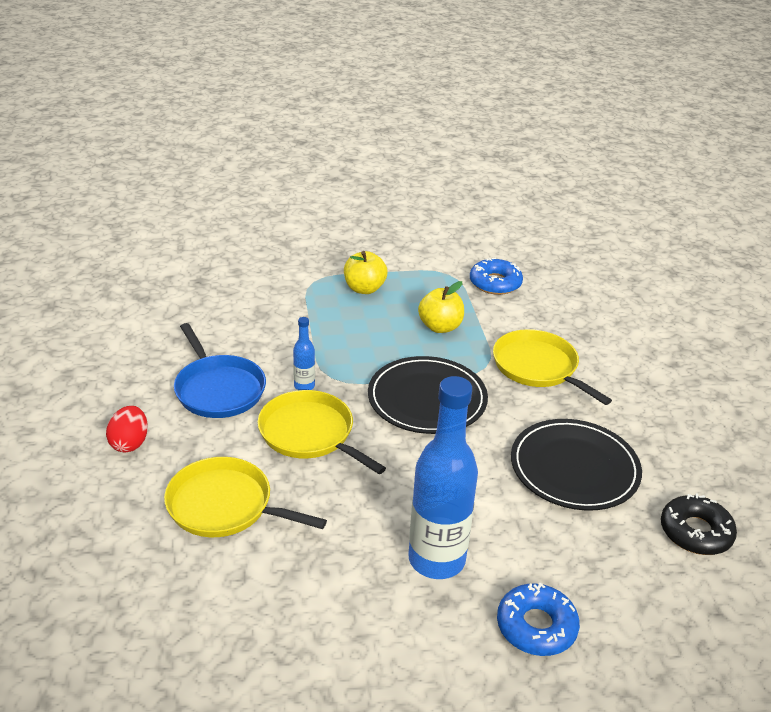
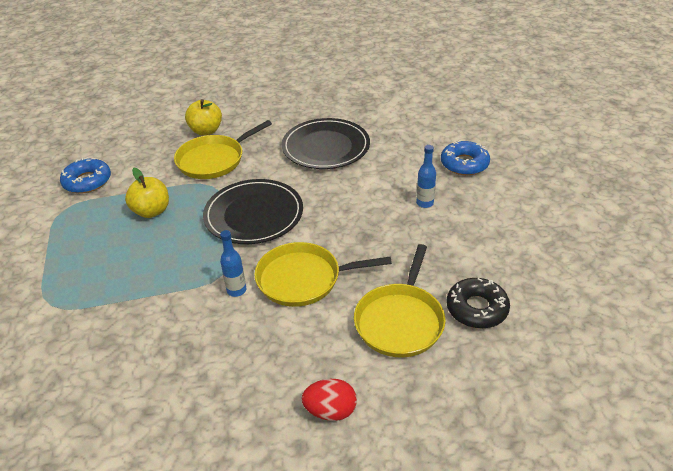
camera: 90 degrees left, 5 degrees up
blue pan [174,323,266,418] -> none
yellow pan [258,390,386,474] -> yellow pan turned 45 degrees clockwise [254,242,392,307]
yellow apple [344,251,387,294] -> yellow apple moved to [185,99,222,136]
blue bottle [408,376,478,579] -> blue bottle [416,145,436,208], size x0.44
black donut [661,493,737,555] -> black donut moved to [447,278,510,329]

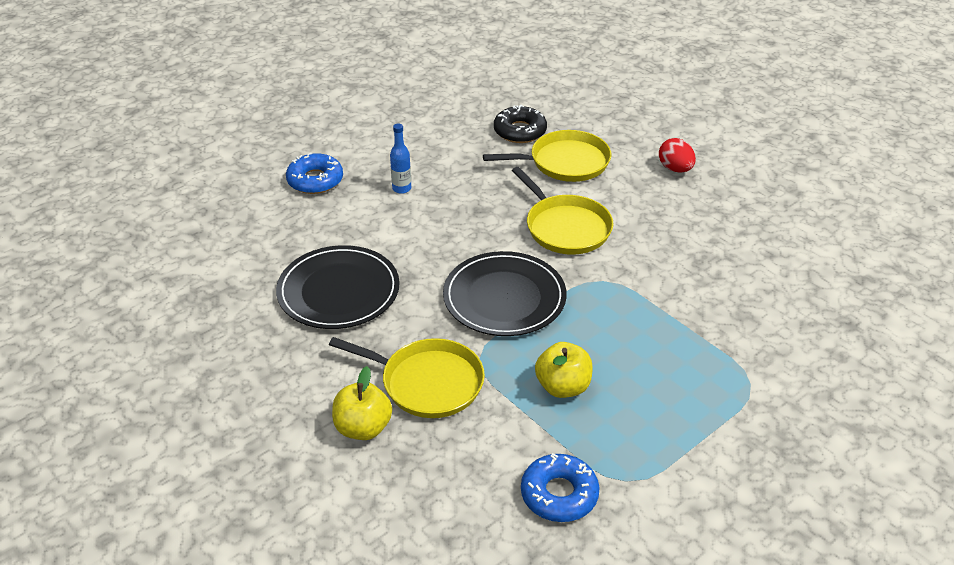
camera: 120 degrees left, 0 degrees up
blue bottle [220,230,246,297] -> none

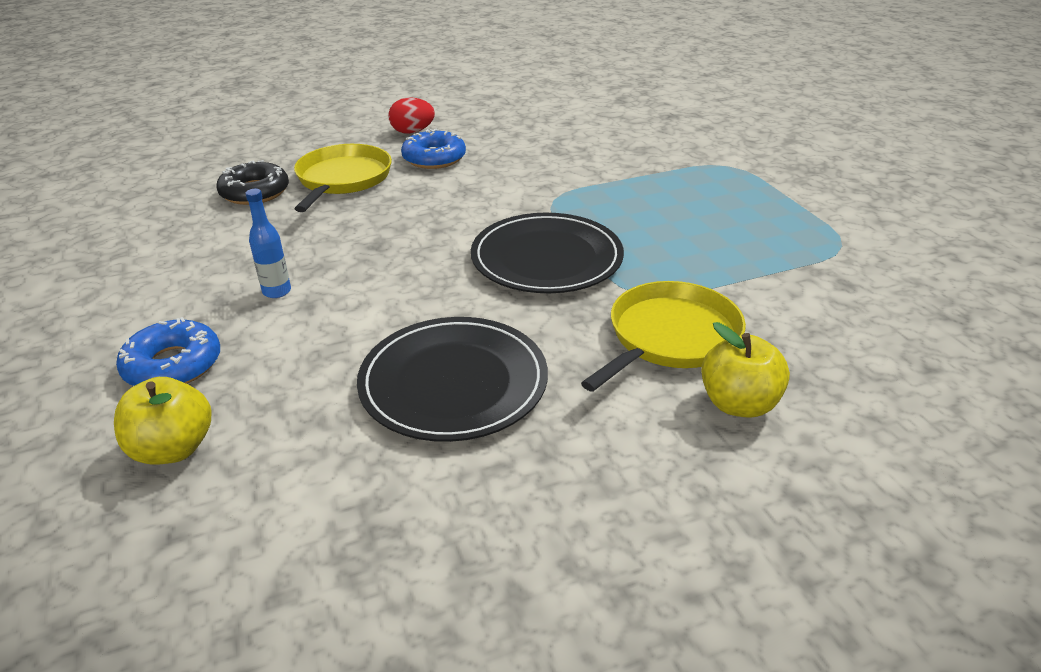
camera: 70 degrees left, 5 degrees down
yellow pan [512,167,614,255] -> none
blue donut [521,453,599,522] -> blue donut moved to [401,128,466,169]
yellow apple [535,342,593,398] -> yellow apple moved to [114,377,211,465]

